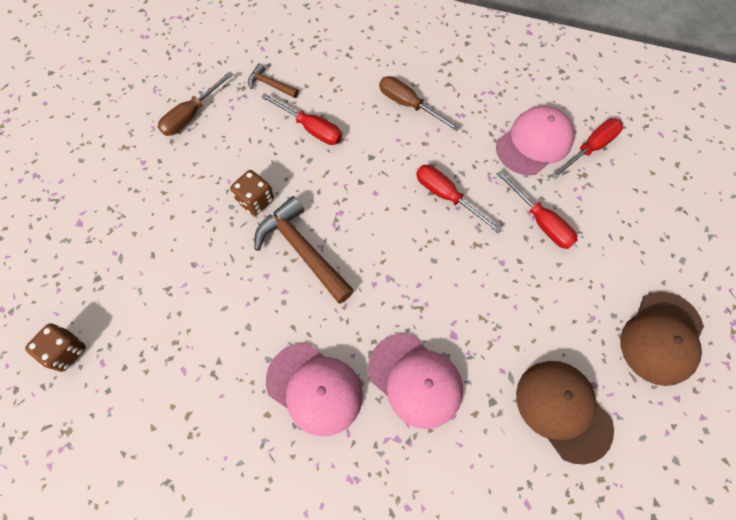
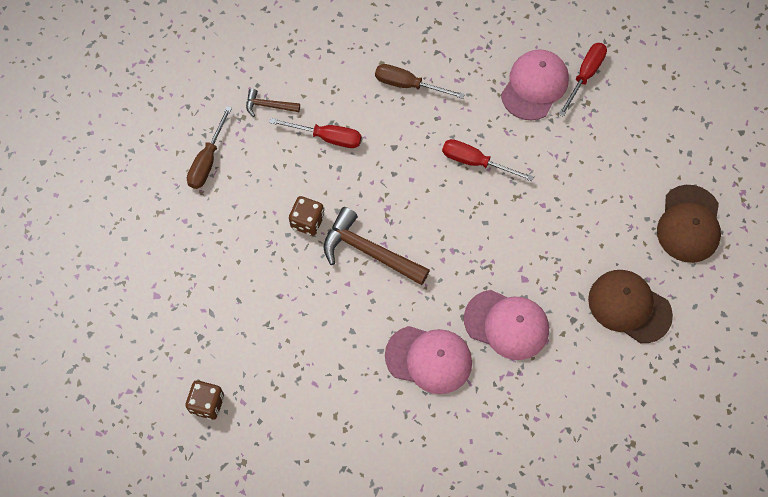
camera: 20 degrees left, 0 degrees up
red screwdriver [497,171,578,249] -> none

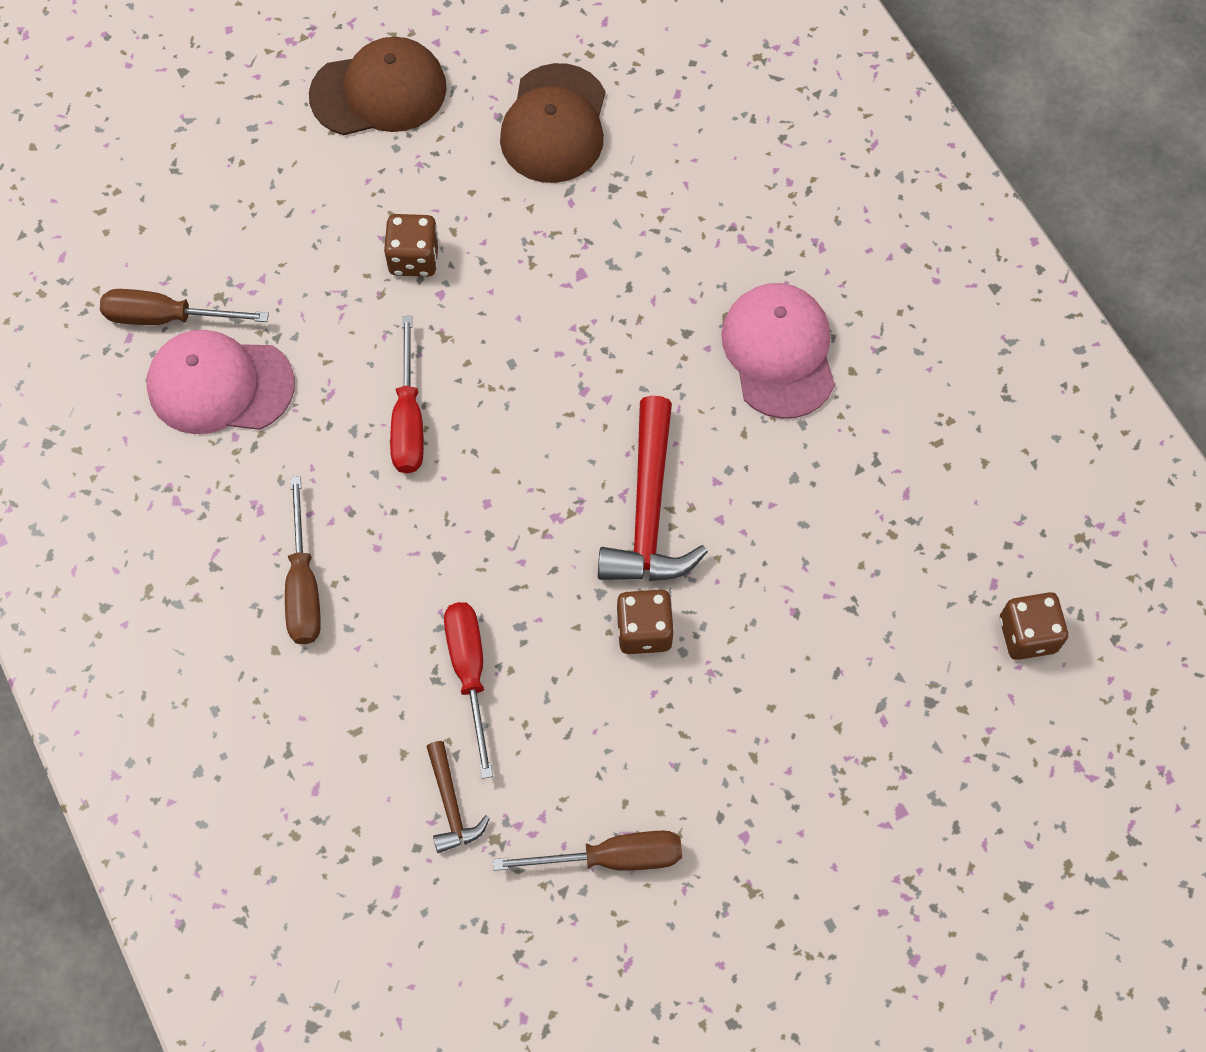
camera: 115 degrees left, 0 degrees up
brown hammer [323,207,430,285] -> red hammer [598,396,708,581]
pink cap [464,290,549,360] -> none
red screwdriver [559,43,607,117] -> brown screwdriver [100,289,269,325]
none -> brown dice [384,214,439,277]

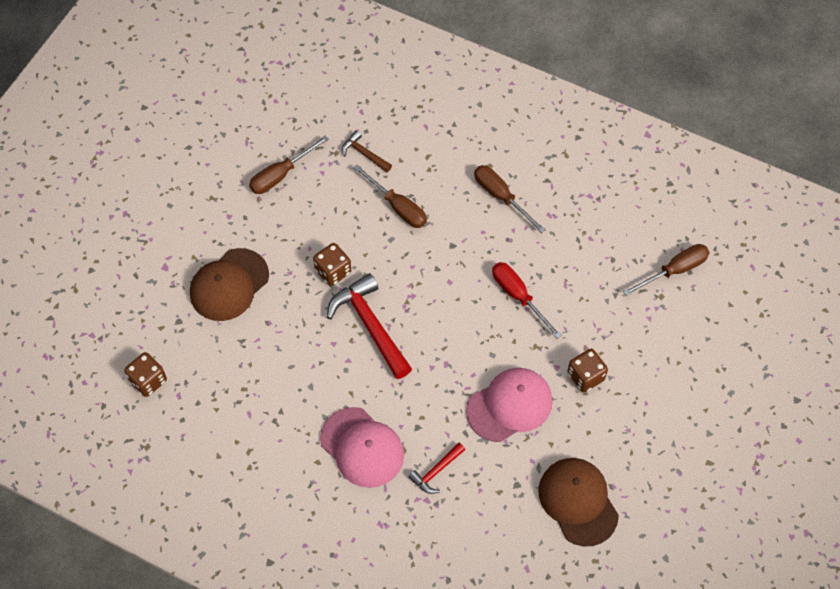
camera: 145 degrees right, 5 degrees down
pink cap [147,330,295,434] -> pink cap moved to [466,368,553,442]
brown cap [309,37,447,135] -> brown cap moved to [190,248,269,321]
red screwdriver [444,602,493,779] -> brown screwdriver [353,164,427,228]
none -> red hammer [408,443,465,494]

